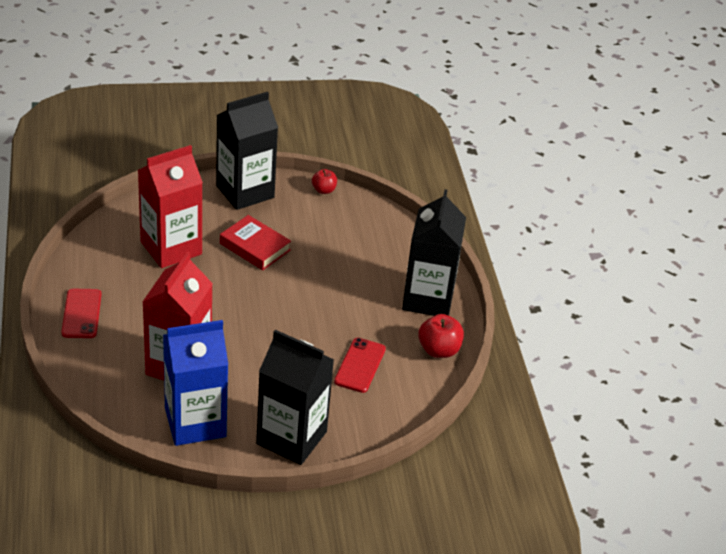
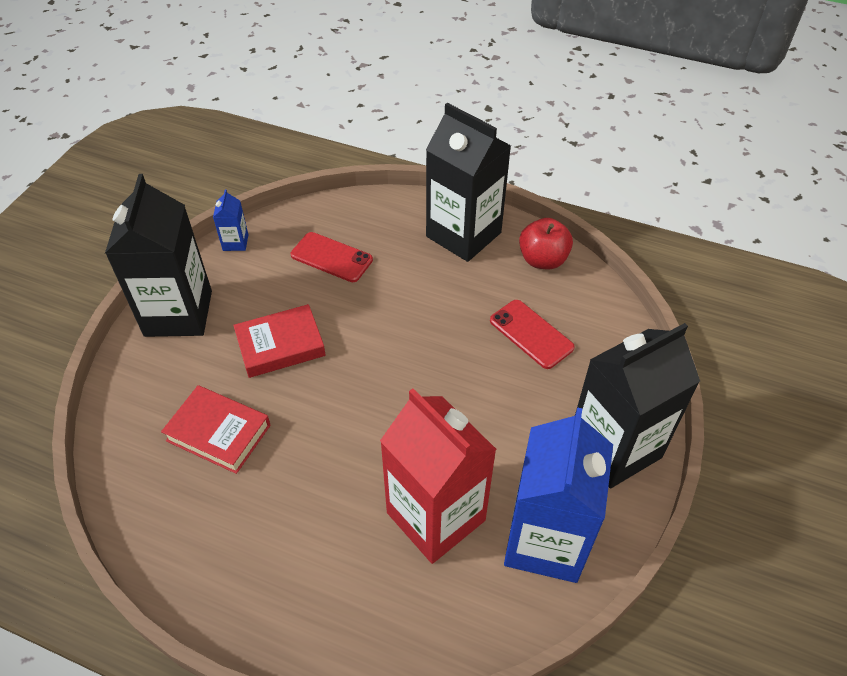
camera: 55 degrees left, 10 degrees up
red phone [61,289,101,338] -> red phone moved to [291,232,373,282]
red carton [138,145,203,268] -> red book [161,385,271,474]
red apple [312,169,337,194] -> blue carton [213,189,248,251]

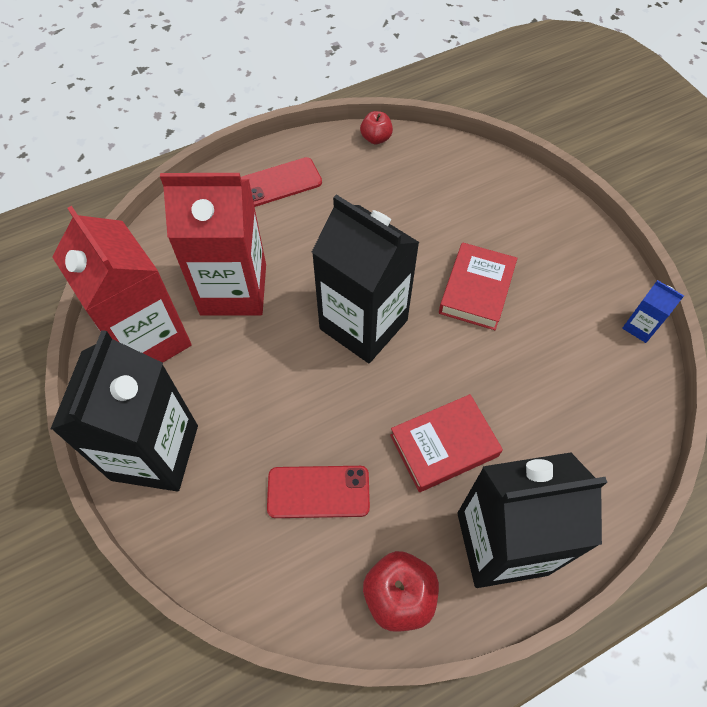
camera: 130 degrees right, 10 degrees up
black carton [105,174,212,337] -> black carton moved to [312,195,420,363]
red book [161,385,271,474] -> red book moved to [390,394,503,492]
red phone [291,232,373,282] -> red phone moved to [241,157,322,207]
blue carton [504,407,613,583] -> red carton [52,206,192,363]
none -> red apple [360,111,393,144]

